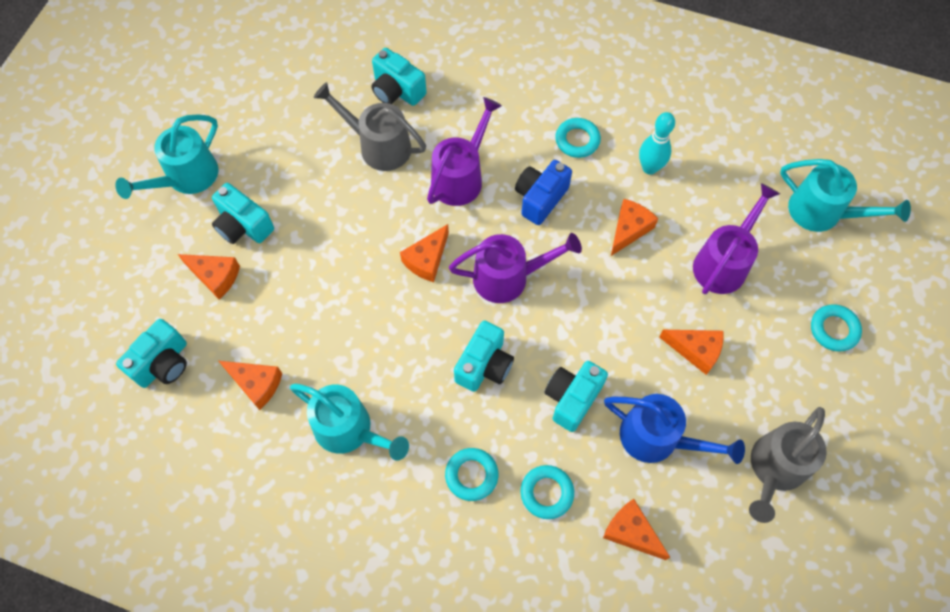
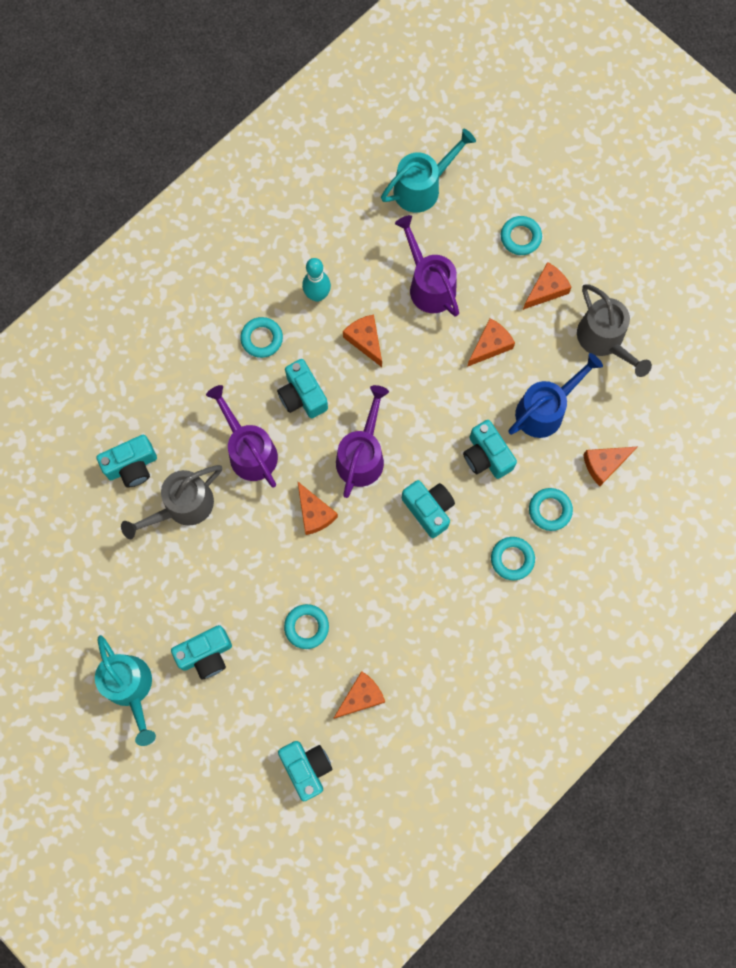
camera: 65 degrees left, 10 degrees up
orange cheese [178,254,240,300] -> orange cheese moved to [523,262,572,310]
turquoise watering can [290,383,409,461] -> none
blue camera [515,160,572,225] -> turquoise camera [277,359,328,418]
none -> turquoise ring [284,604,329,649]

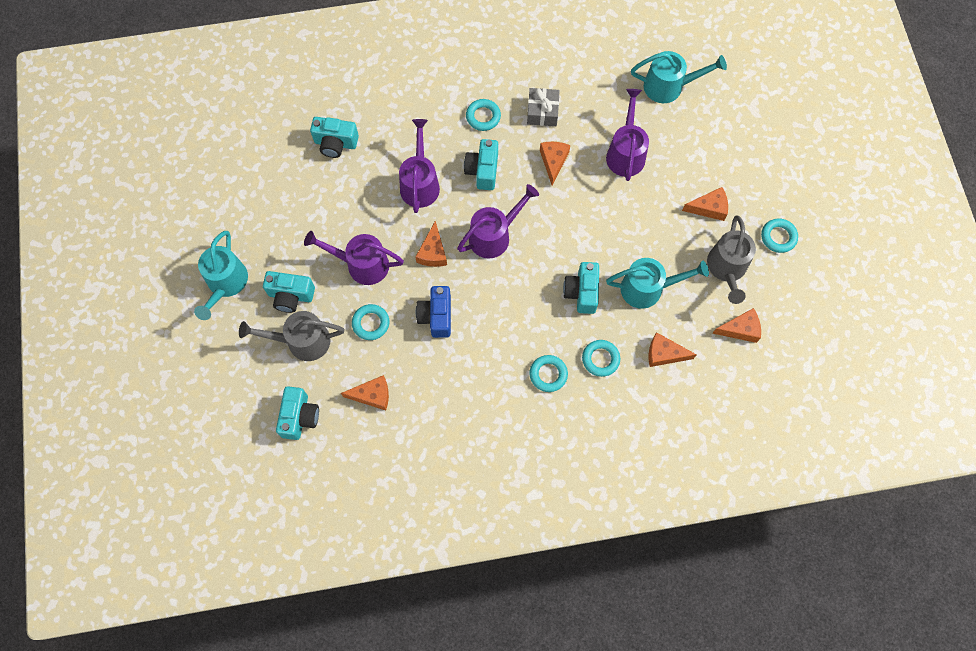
camera: 35 degrees right, 5 degrees down
grey watering can [121,465,222,539] -> grey watering can moved to [239,311,344,361]
turquoise bowling pin [302,258,331,302] -> grey gift [527,88,560,126]
turquoise camera [402,480,455,538] -> none
orange cheese [467,318,515,367] -> orange cheese moved to [712,308,761,343]
turquoise ring [501,216,542,255] -> turquoise ring moved to [761,219,798,253]
blue watering can [508,353,603,438] -> turquoise watering can [606,258,709,309]
none -> purple watering can [304,231,404,285]
none -> blue camera [416,286,451,338]

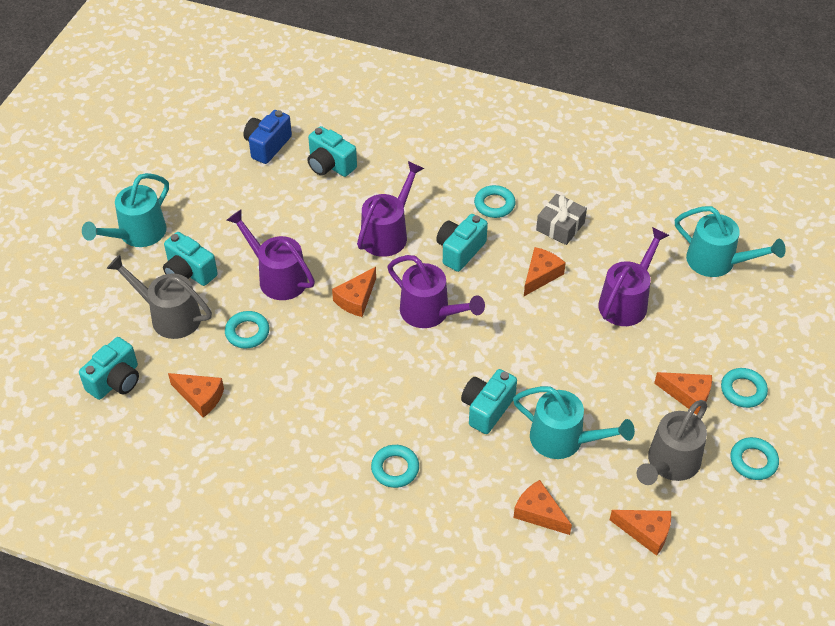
camera: 30 degrees right, 20 degrees down
blue camera [416,286,451,338] -> blue camera moved to [244,110,292,164]
purple watering can [457,184,539,259] -> purple watering can turned 45 degrees clockwise [387,255,485,328]
turquoise ring [582,340,620,377] -> turquoise ring moved to [721,368,768,408]

